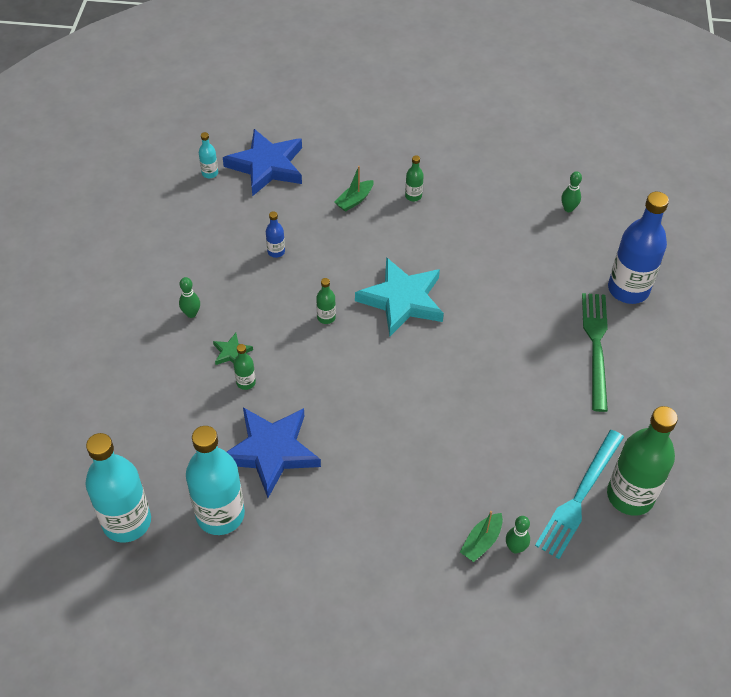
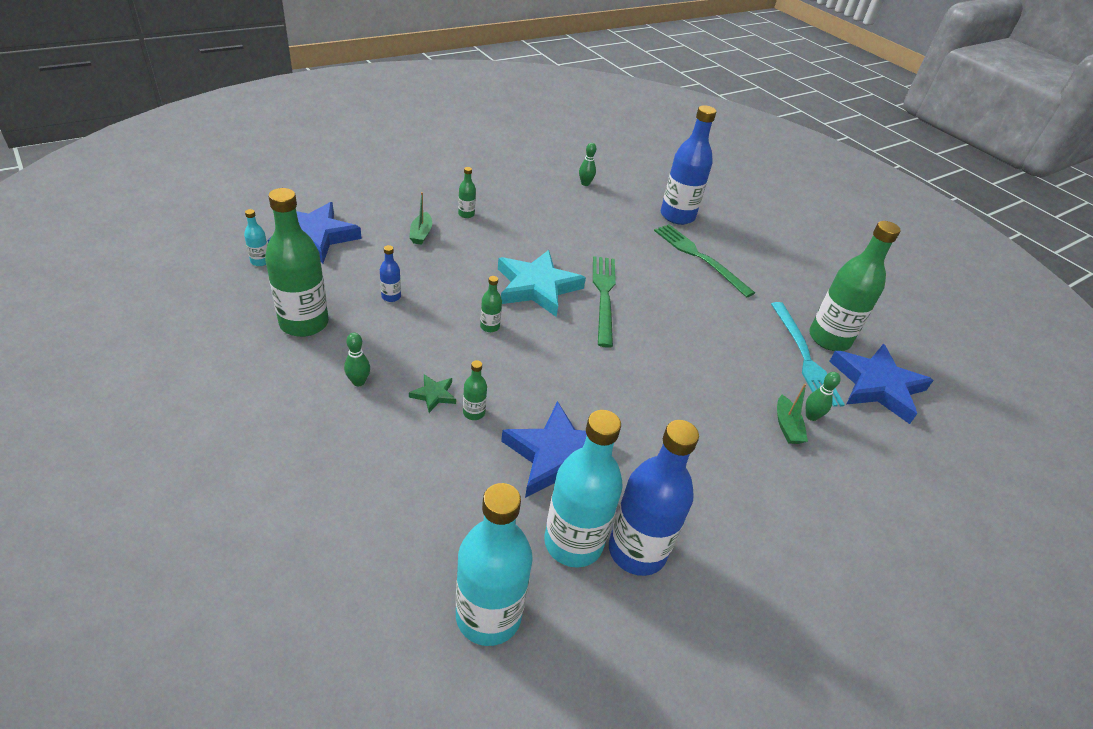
camera: 45 degrees left, 10 degrees down
none -> green bottle [265,188,329,337]
none -> green fork [593,256,616,348]
none -> blue bottle [609,420,699,576]
none -> blue star [829,344,934,424]

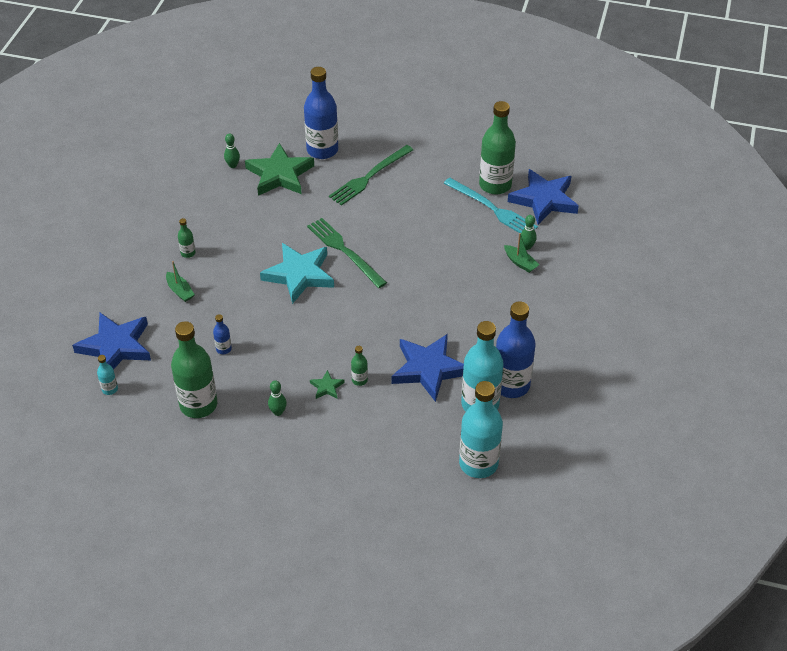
camera: 35 degrees left, 5 degrees up
green bottle [480,276,502,332] -> none
green fork [654,224,755,298] -> green fork turned 60 degrees counterclockwise [329,145,413,206]
none -> green star [245,143,314,196]

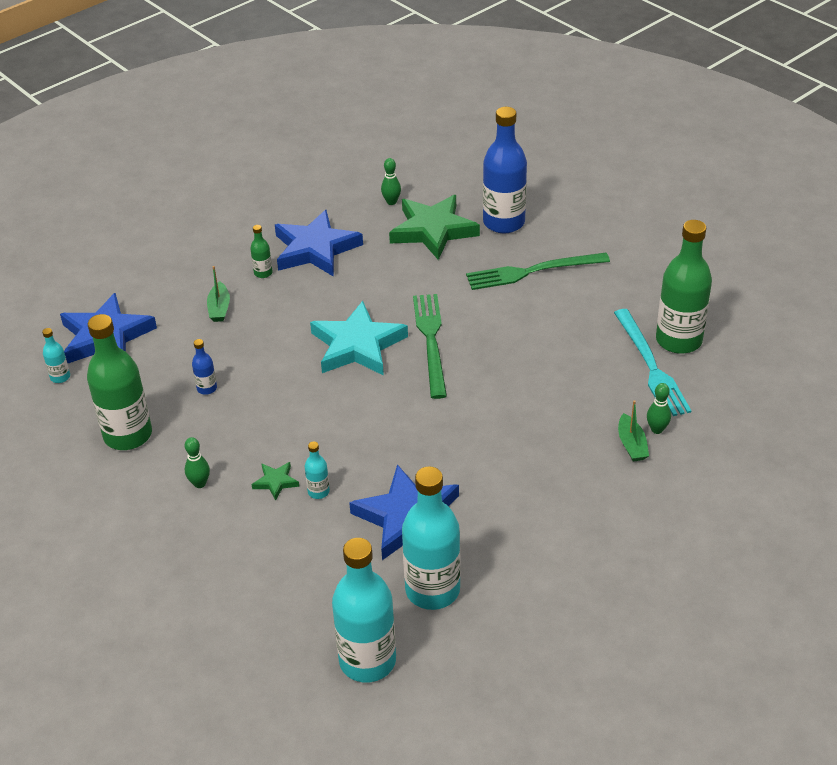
camera: 35 degrees right, 5 degrees down
green bottle [351,346,368,386] -> turquoise bottle [304,441,330,499]
blue bottle [496,301,536,398] -> none
blue star [508,169,579,225] -> blue star moved to [275,210,363,277]

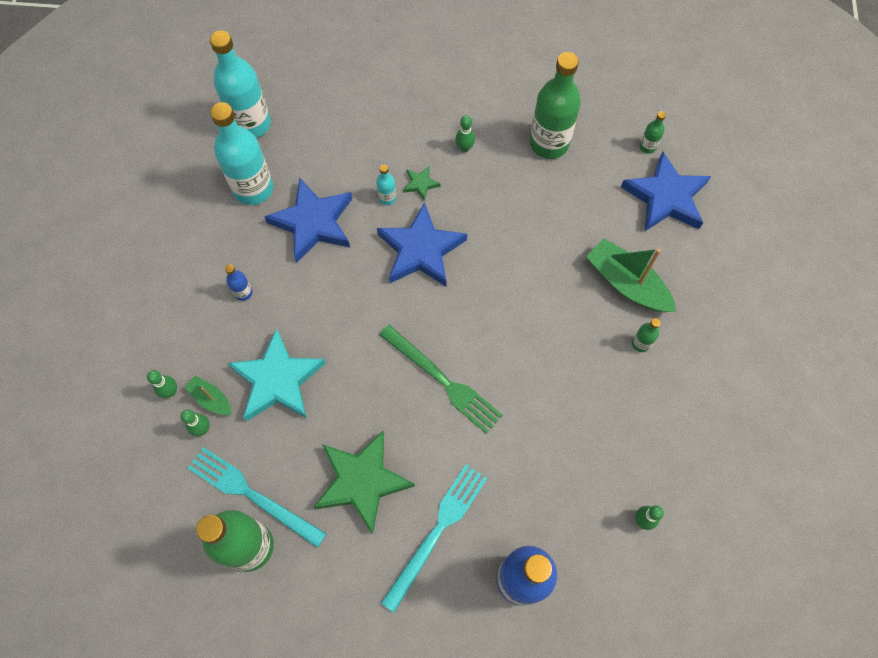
camera: 135 degrees right, 25 degrees up
turquoise bottle [42,328,70,383] -> green bottle [640,111,666,154]
blue bottle [192,339,217,395] -> blue bottle moved to [225,264,253,301]
green boat [207,266,230,322] -> green boat [586,238,676,312], size x1.89
blue star [275,210,363,277] -> blue star moved to [377,202,467,287]
turquoise star [310,301,408,376] -> turquoise star moved to [227,328,326,421]
green star [389,195,480,260] -> green star moved to [314,431,415,534]
green fork [466,252,610,290] -> turquoise fork [381,464,487,613]
none -> green bowling pin [147,370,177,398]

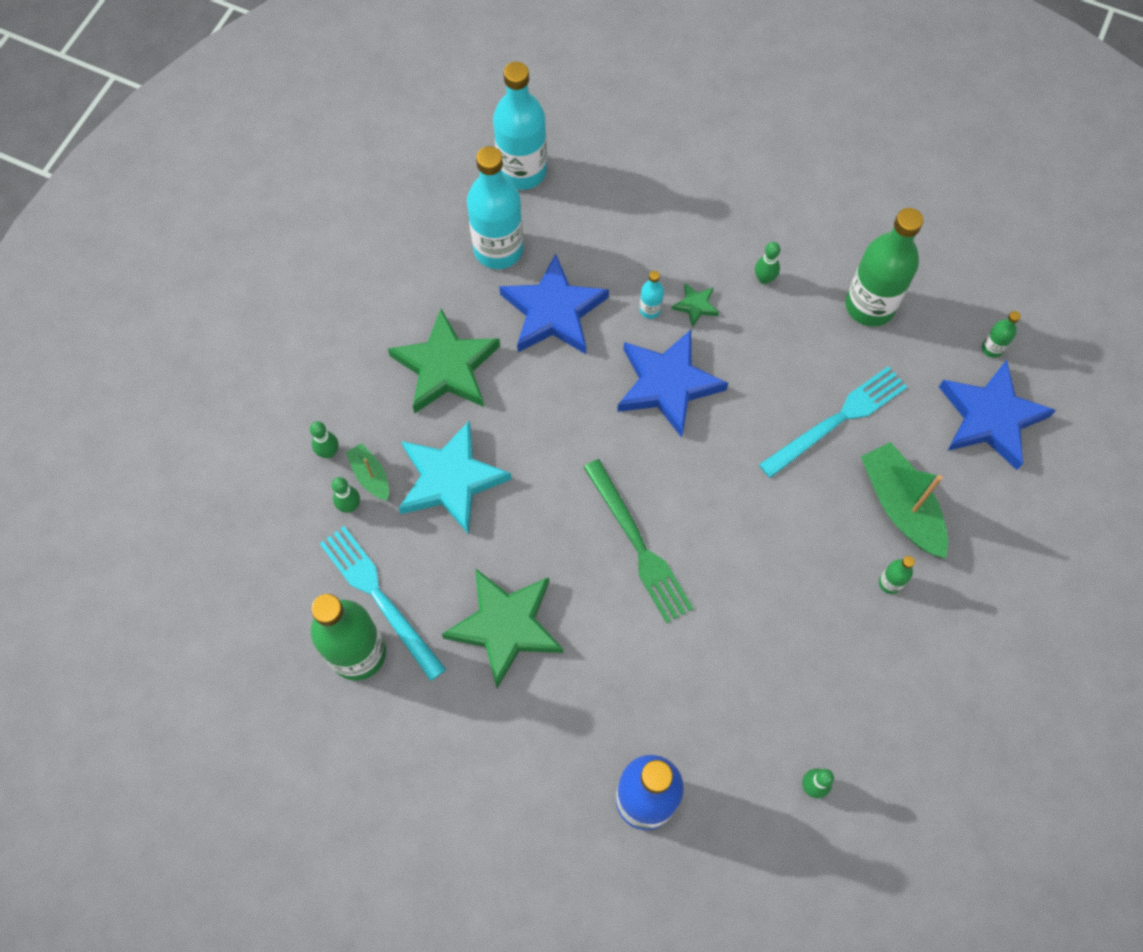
camera: 20 degrees right, 0 degrees up
blue bottle [225,264,253,301] -> green star [388,309,500,413]
turquoise fork [381,464,487,613] -> turquoise fork moved to [759,366,907,478]

